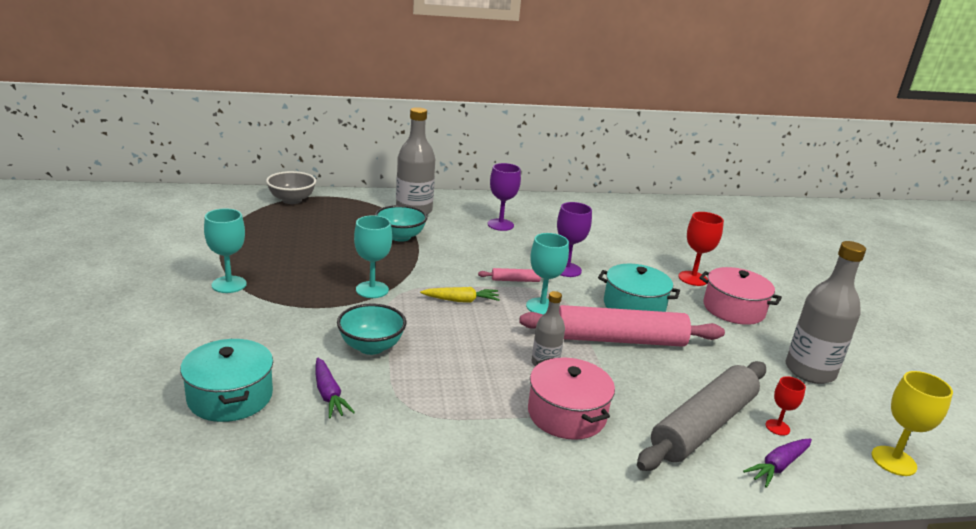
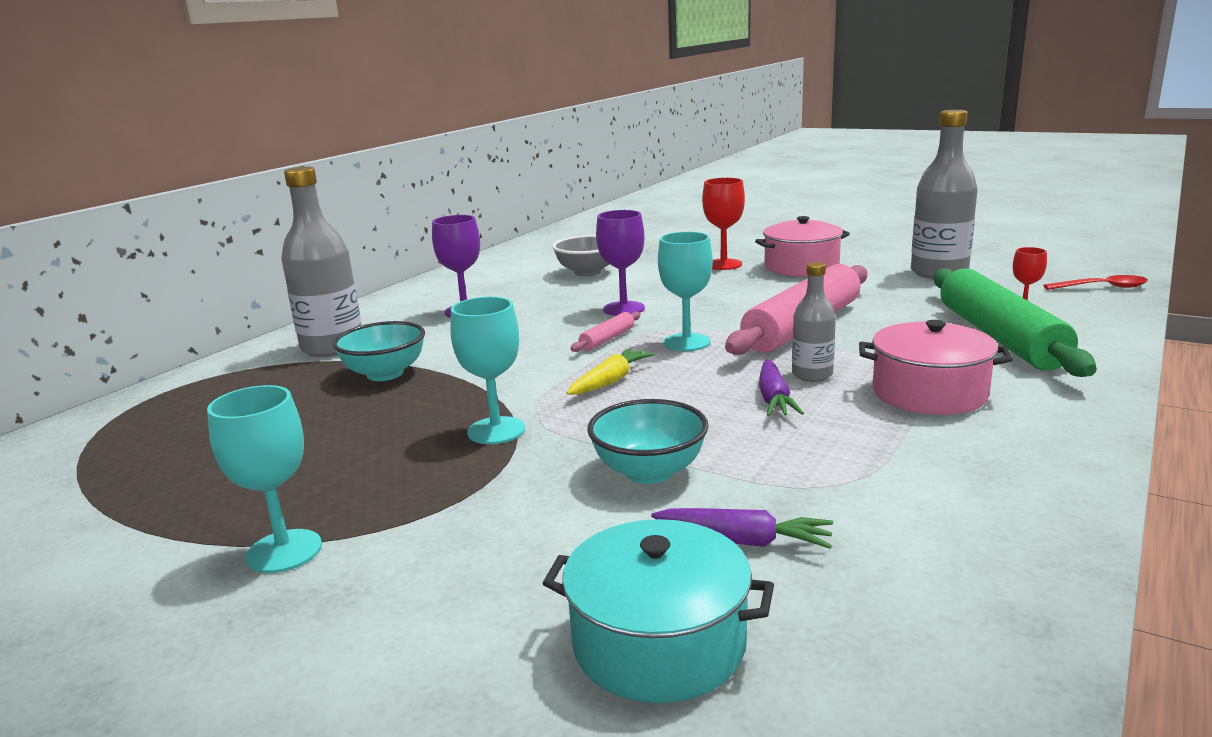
camera: 45 degrees left, 5 degrees down
grey bowl [266,171,316,204] -> grey bowl moved to [552,235,609,277]
turquoise pot [598,264,680,312] -> none
grey rolling pin [637,361,766,471] -> green rolling pin [933,268,1097,377]
purple carrot [743,439,812,488] -> purple carrot moved to [759,360,804,416]
yellow goblet [871,371,953,476] -> red spoon [1043,275,1148,290]

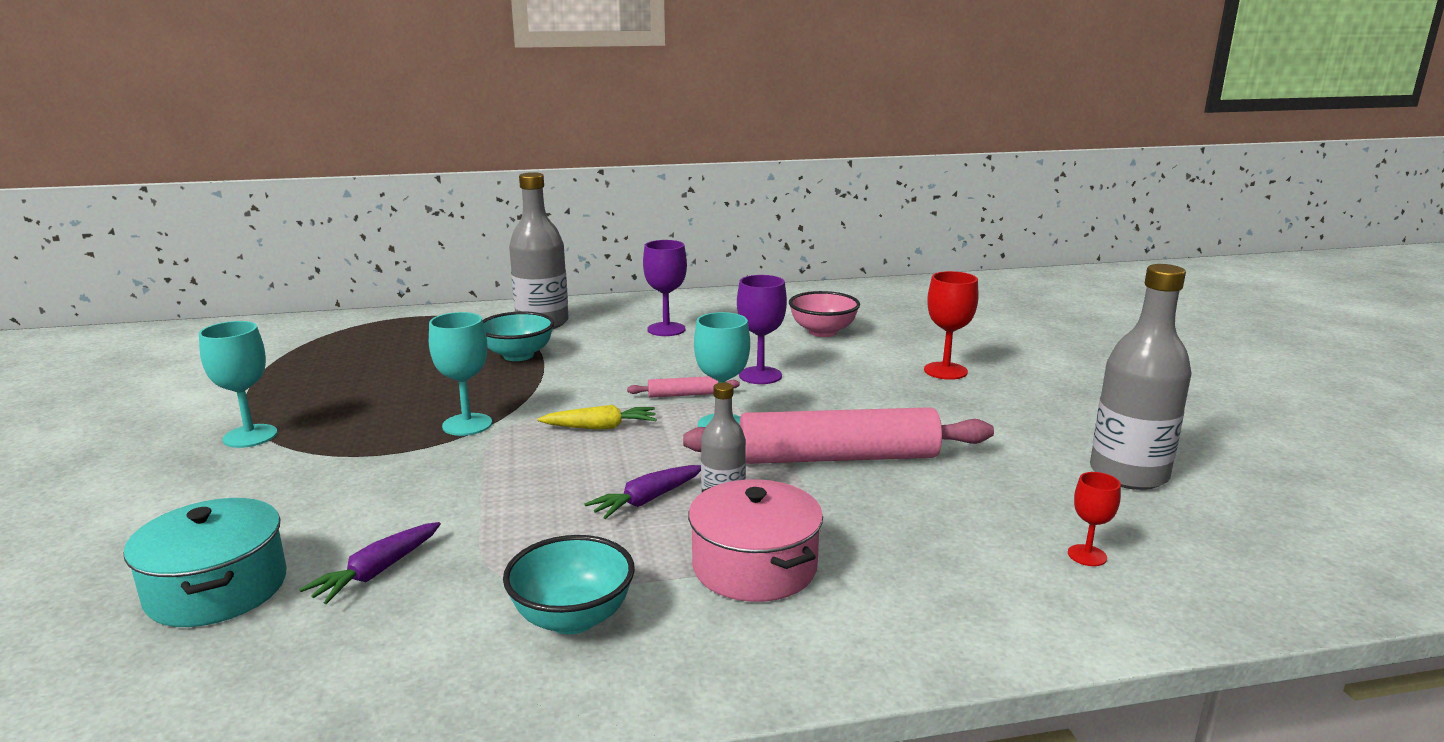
camera: 45 degrees right, 0 degrees up
grey bowl [552,235,609,277] -> pink bowl [789,291,860,337]
turquoise bowl [587,399,709,484] -> turquoise bowl moved to [503,535,635,634]
purple carrot [651,508,833,549] -> purple carrot turned 60 degrees clockwise [299,522,441,604]
pink pot [755,216,850,277] -> none
green rolling pin [933,268,1097,377] -> none
red spoon [1043,275,1148,290] -> none

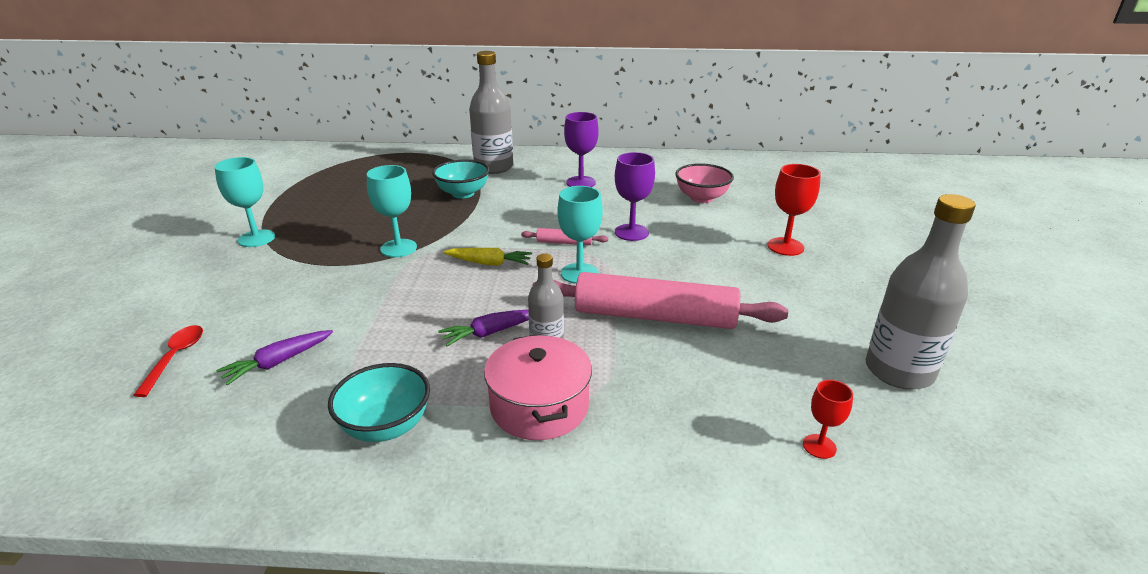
camera: 15 degrees right, 10 degrees up
turquoise pot [123,498,286,627] -> red spoon [133,325,203,397]

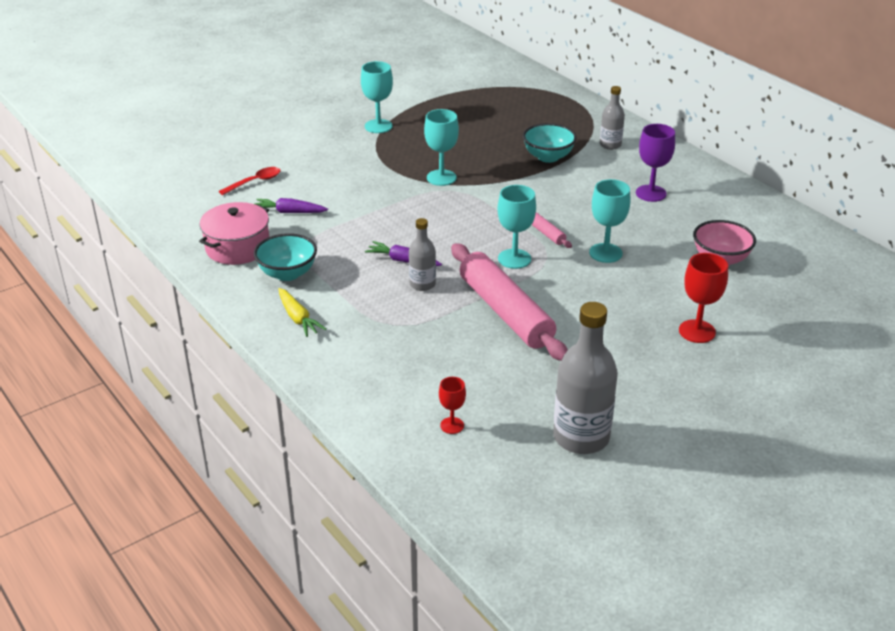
camera: 50 degrees right, 5 degrees up
yellow carrot [443,248,532,266] -> yellow carrot moved to [278,288,326,337]
grey bottle [469,51,513,174] -> grey bottle [600,86,625,150], size x0.55
pink pot [484,335,592,440] -> pink pot moved to [199,202,269,265]
purple goblet [615,152,655,241] -> turquoise goblet [589,179,630,263]

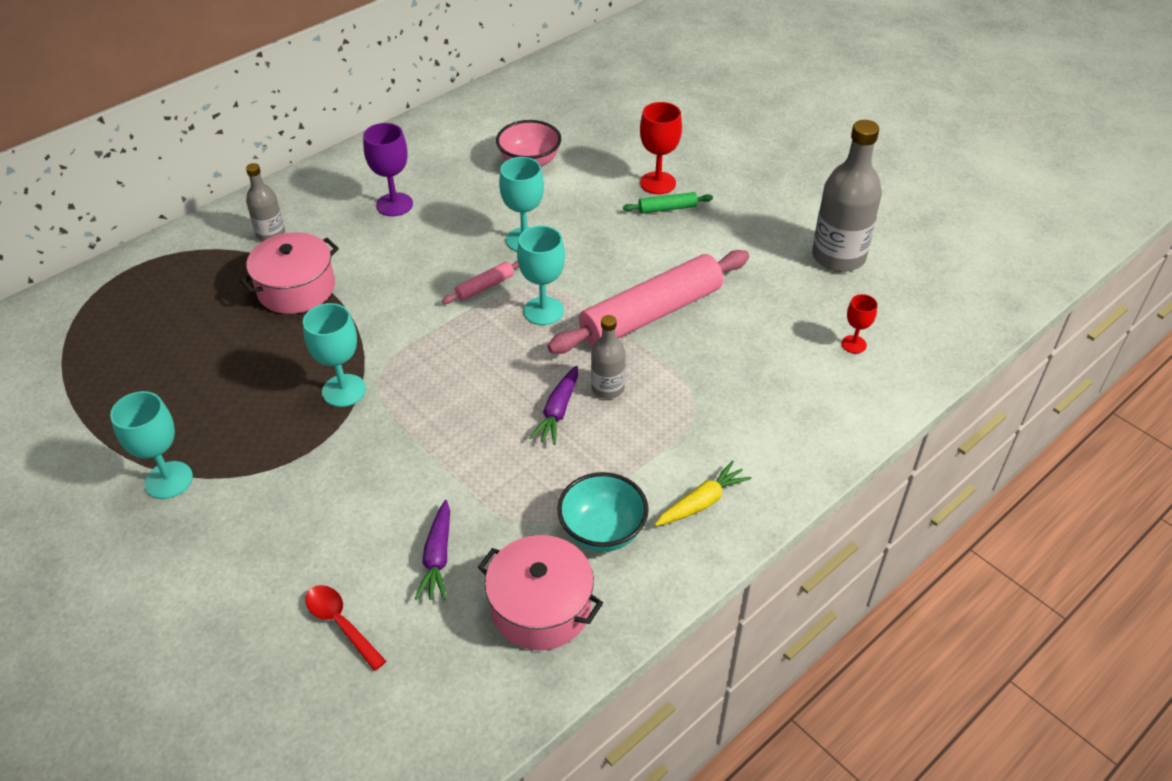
camera: 95 degrees left, 10 degrees up
turquoise bowl [523,123,577,163] -> pink pot [240,232,339,314]
none -> green rolling pin [623,192,713,213]

